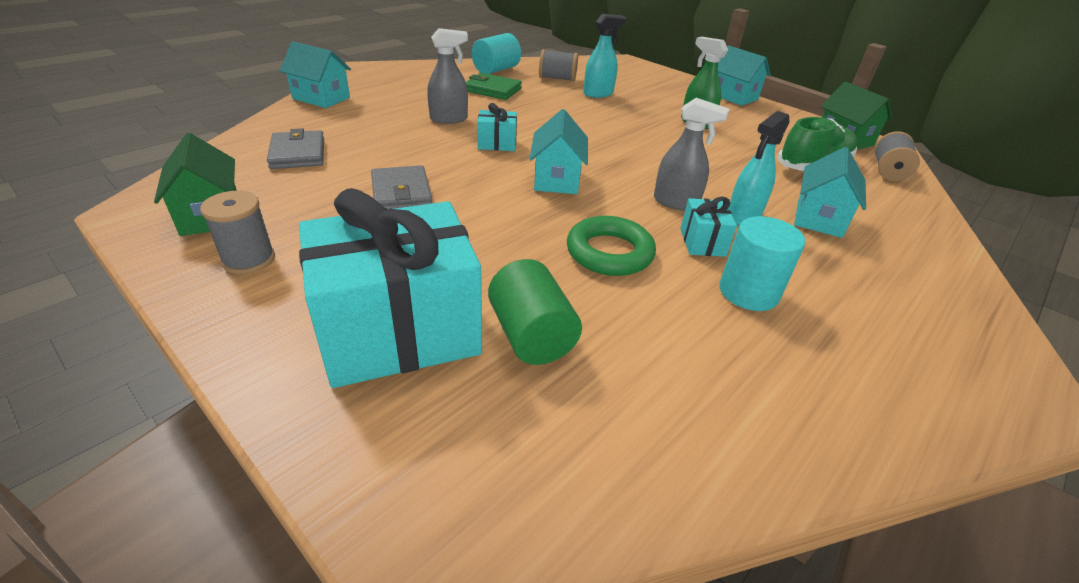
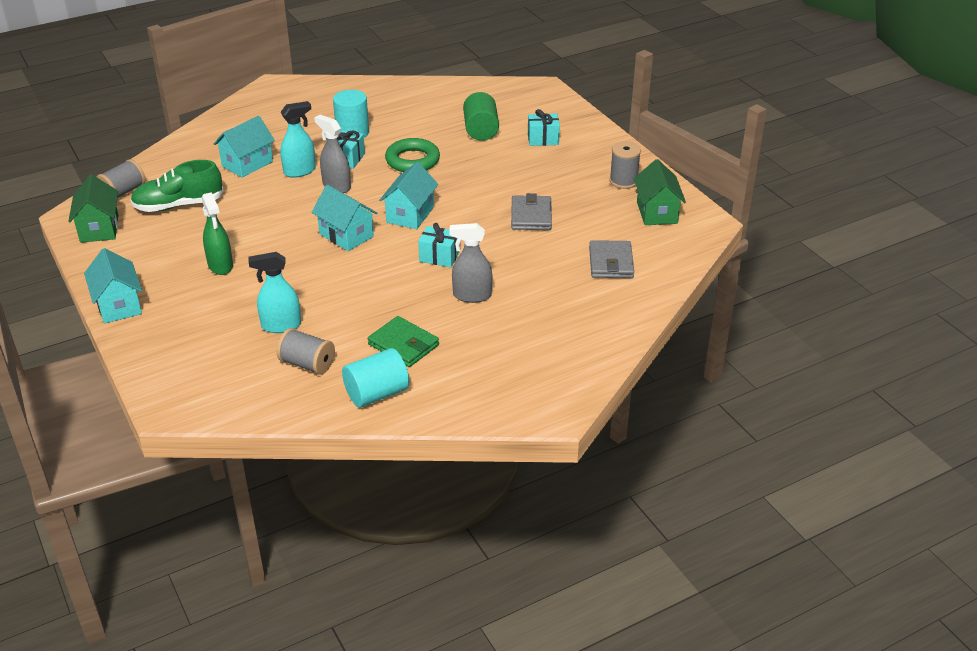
camera: 160 degrees left, 0 degrees up
turquoise house [280,42,351,108] -> turquoise house moved to [312,185,377,251]
turquoise gift [299,188,482,388] -> turquoise gift [528,109,560,146], size x0.43

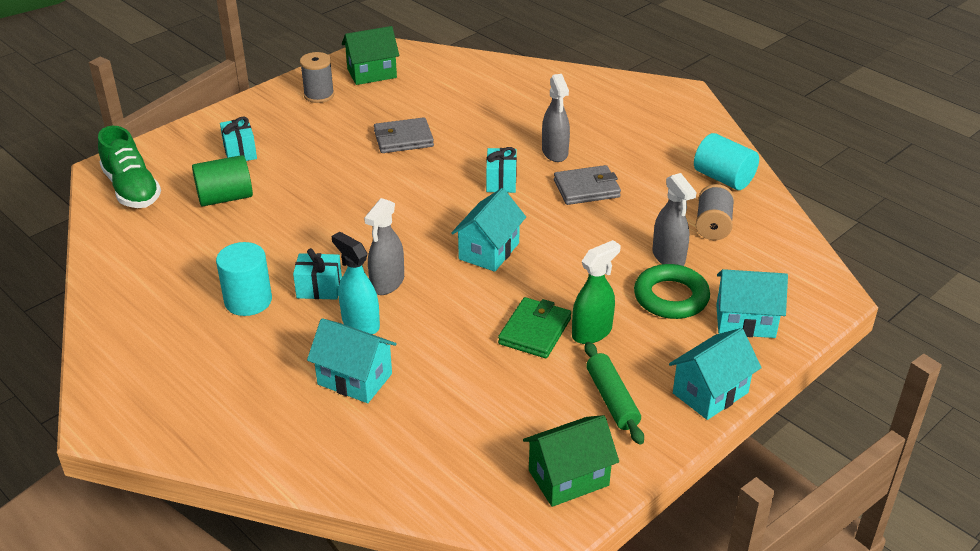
camera: 105 degrees left, 0 degrees up
grey spool [96,159,146,198] -> none
green shoe [130,160,224,212] -> green shoe moved to [98,126,161,208]
turquoise spray bottle [249,252,301,333] -> grey spray bottle [652,173,696,266]
green wallet [368,316,439,367] -> green wallet moved to [498,297,571,358]
turquoise house [379,162,438,229] -> turquoise house moved to [716,269,788,338]
green ring [385,138,440,172] -> green ring moved to [634,264,710,319]
grey wallet [589,240,634,278] -> grey wallet moved to [554,165,621,205]
none -> green rolling pin [584,342,644,445]

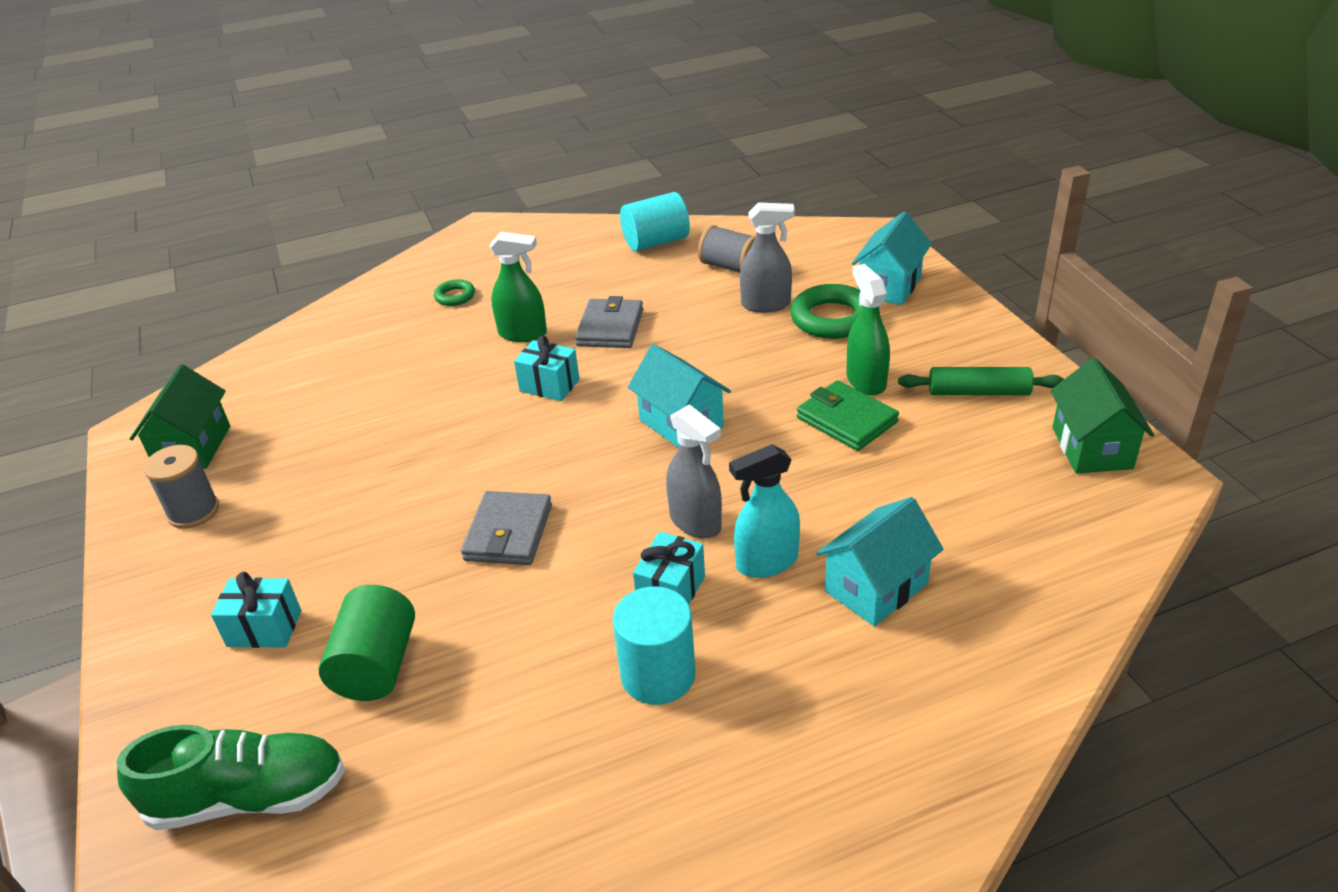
camera: 65 degrees left, 0 degrees up
grey wallet [374,117,434,153] -> grey wallet moved to [461,491,552,565]
grey spray bottle [542,74,570,162] -> green spray bottle [490,232,547,342]
turquoise house [669,328,762,420] -> none
none -> green ring [434,279,475,306]

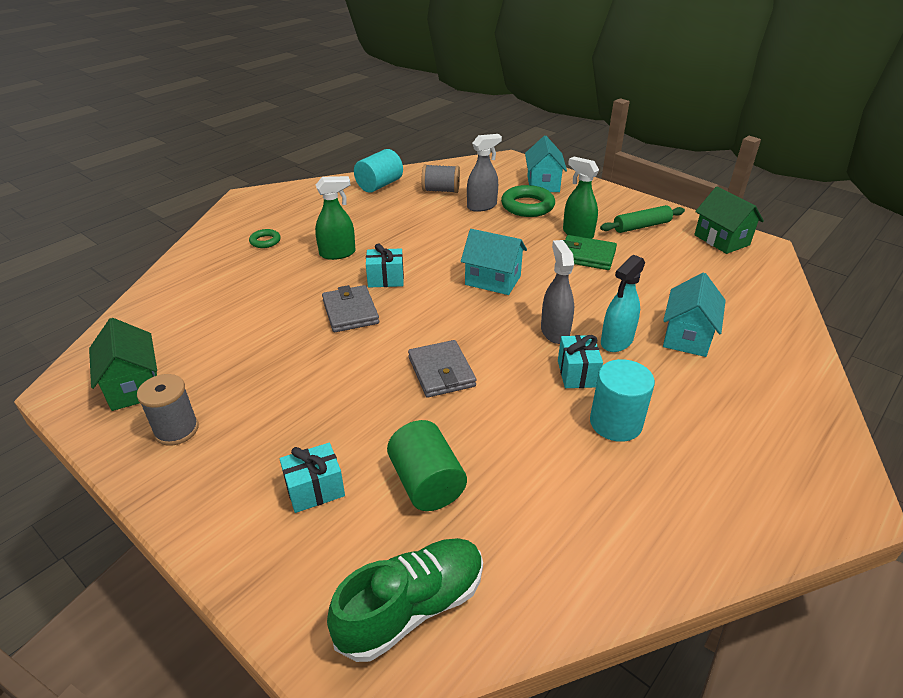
camera: 30 degrees left, 0 degrees up
grey wallet [575,296,643,348] -> grey wallet moved to [322,285,379,332]
grey spray bottle [666,404,722,538] -> grey spray bottle turned 120 degrees counterclockwise [541,240,574,344]

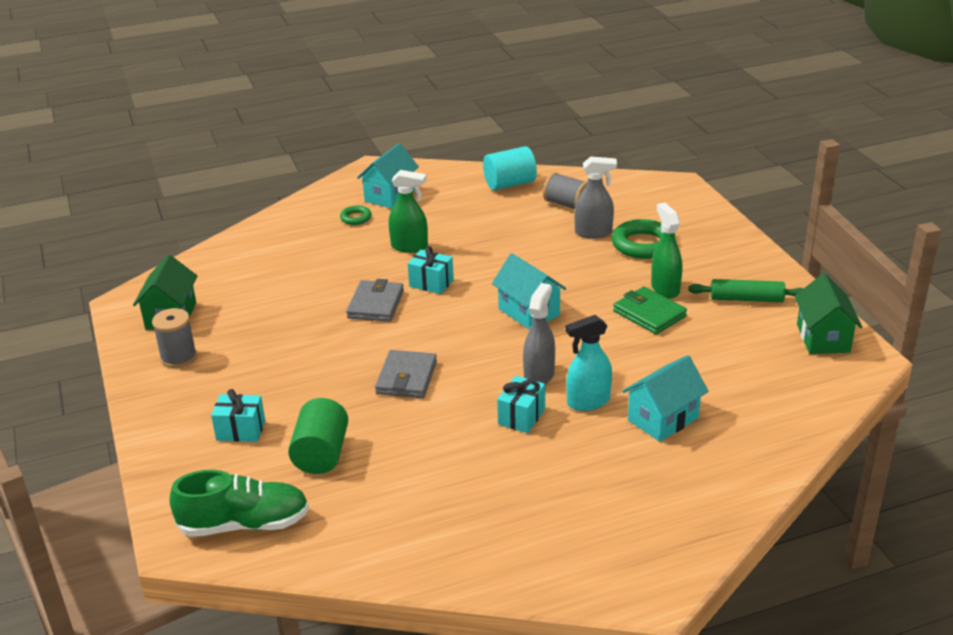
camera: 30 degrees right, 5 degrees down
turquoise house [525,135,567,192] -> turquoise house moved to [357,143,419,209]
turquoise cylinder [590,359,655,442] -> none

